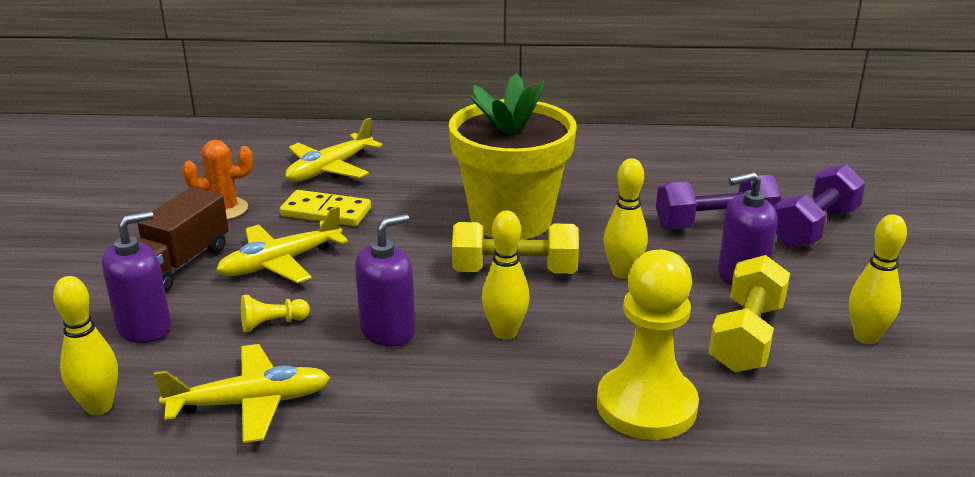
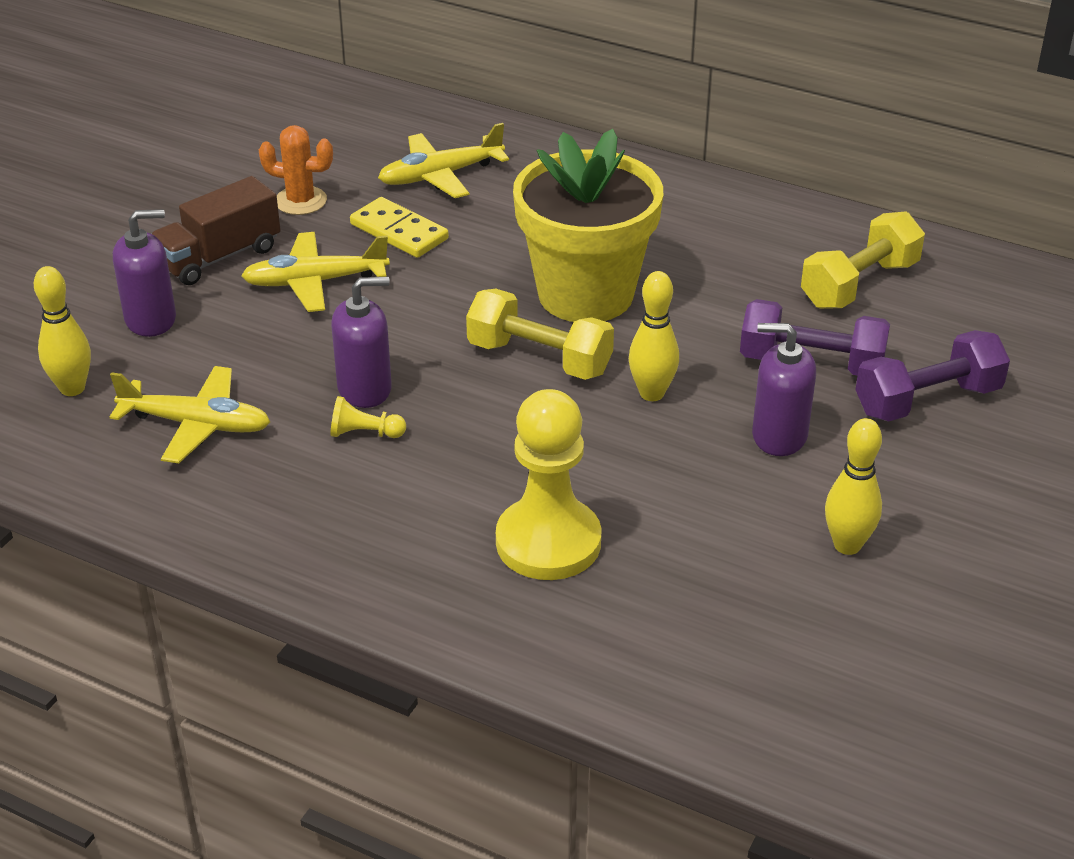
camera: 25 degrees right, 10 degrees up
yellow pawn [241,295,310,332] -> yellow pawn moved to [330,396,406,438]
yellow bowling pin [482,211,530,340] -> none
yellow dumbbell [709,255,790,372] -> yellow dumbbell moved to [801,211,925,309]

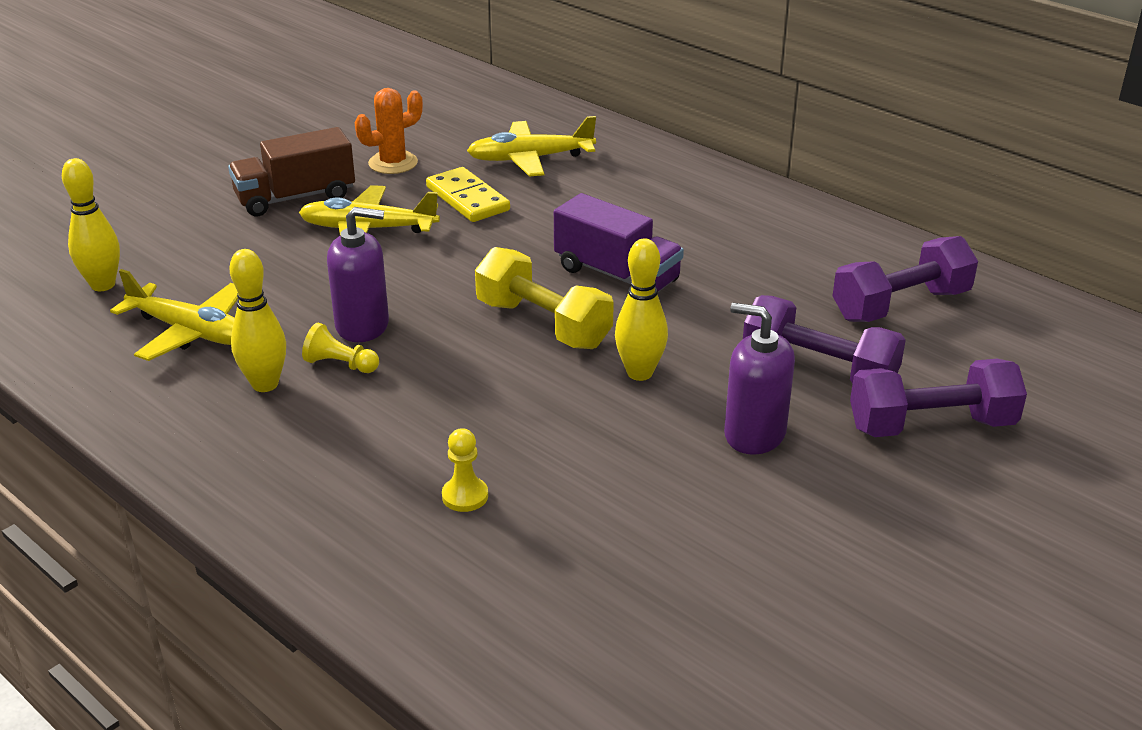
camera: 15 degrees right, 5 degrees down
purple soap dispenser [113,209,176,337] -> none
orange cactus [259,125,333,215] -> orange cactus turned 60 degrees counterclockwise [355,88,423,174]
yellow pawn [496,389,602,580] -> yellow pawn [442,428,488,512], size x0.41
yellow flower pot [513,129,663,322] -> purple truck [554,193,684,292]
yellow dumbbell [801,211,925,309] -> purple dumbbell [833,236,978,322]
yellow bowling pin [825,418,882,555] -> yellow bowling pin moved to [230,249,286,392]

